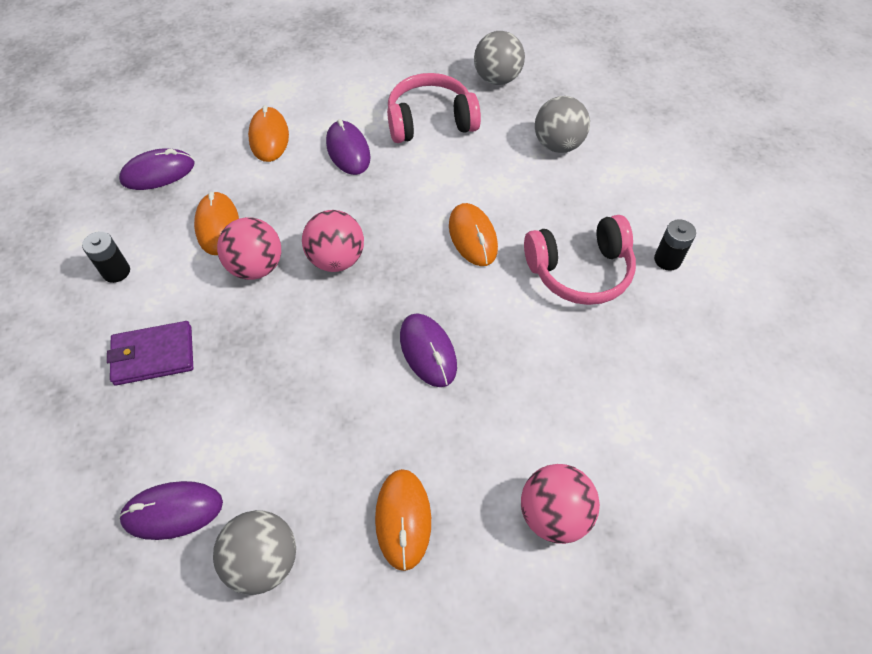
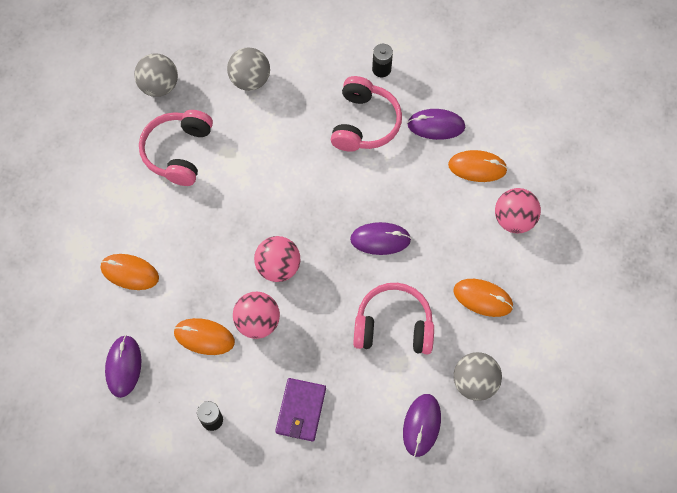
camera: 65 degrees left, 10 degrees up
purple mouse [326,119,371,175] -> purple mouse moved to [407,109,465,140]
orange mouse [449,203,498,266] -> orange mouse moved to [448,150,508,182]
none -> pink headphones [353,283,434,354]

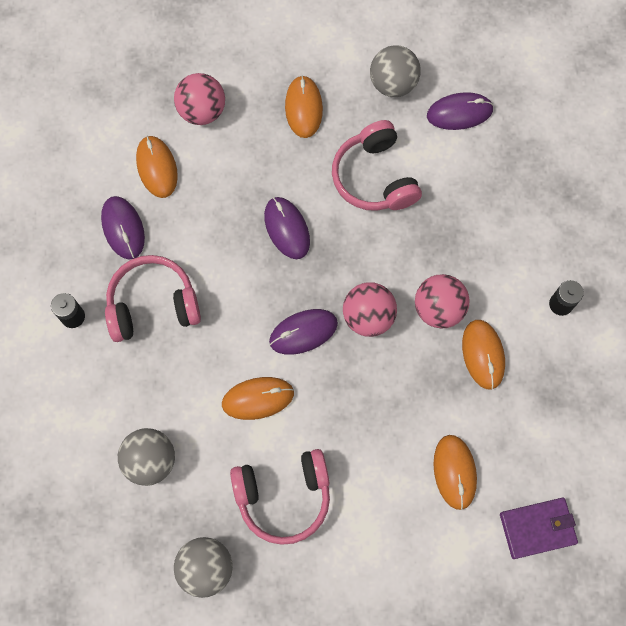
camera: 115 degrees left, 5 degrees up
purple mouse [105,335,141,398] -> purple mouse moved to [269,309,338,355]
purple wallet [275,378,326,442] -> purple wallet moved to [500,498,578,559]
none -> orange mouse [222,377,294,420]

